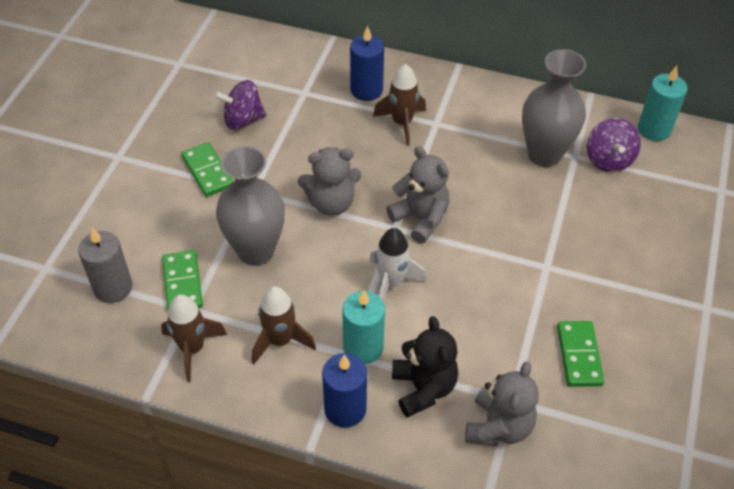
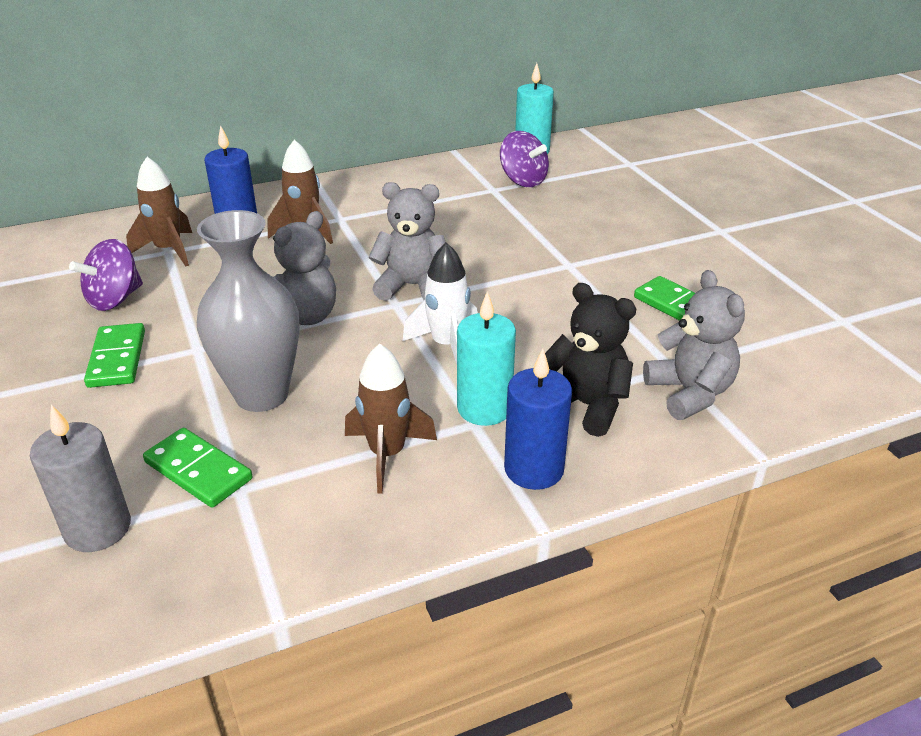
camera: 40 degrees left, 15 degrees down
brown rocket [161,295,227,382] -> brown rocket moved to [126,157,192,266]
green domino [181,142,233,197] -> green domino turned 60 degrees clockwise [84,323,145,388]
grey vase [522,49,586,167] -> none

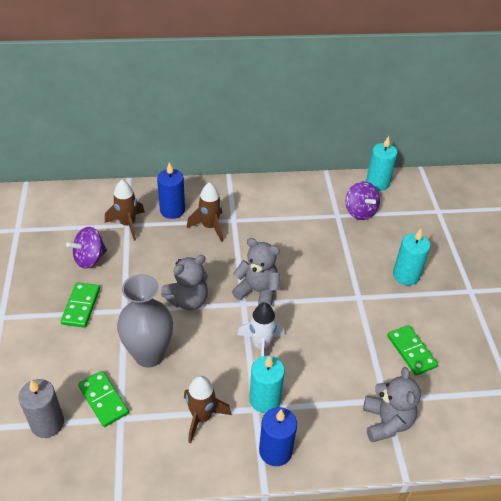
camera: 15 degrees right, 10 degrees up
black teddy bear [545,283,636,437] -> none
none -> turquoise candle [393,229,430,285]

